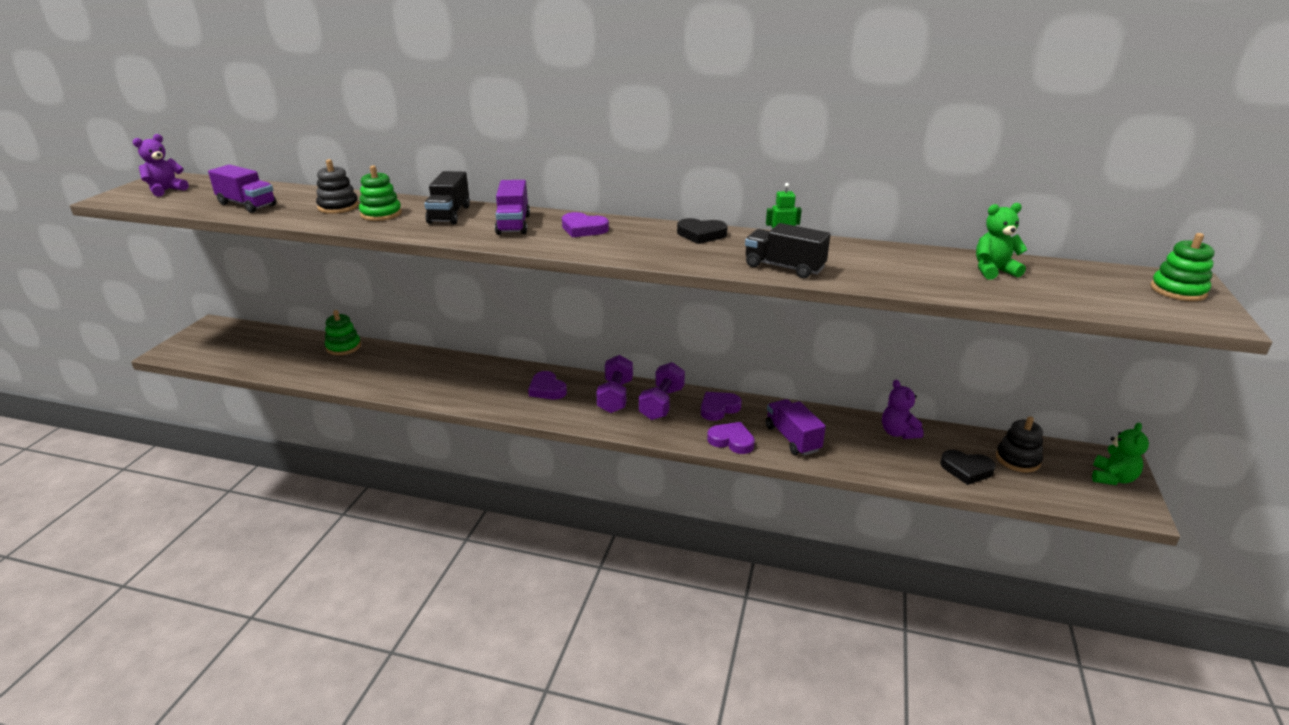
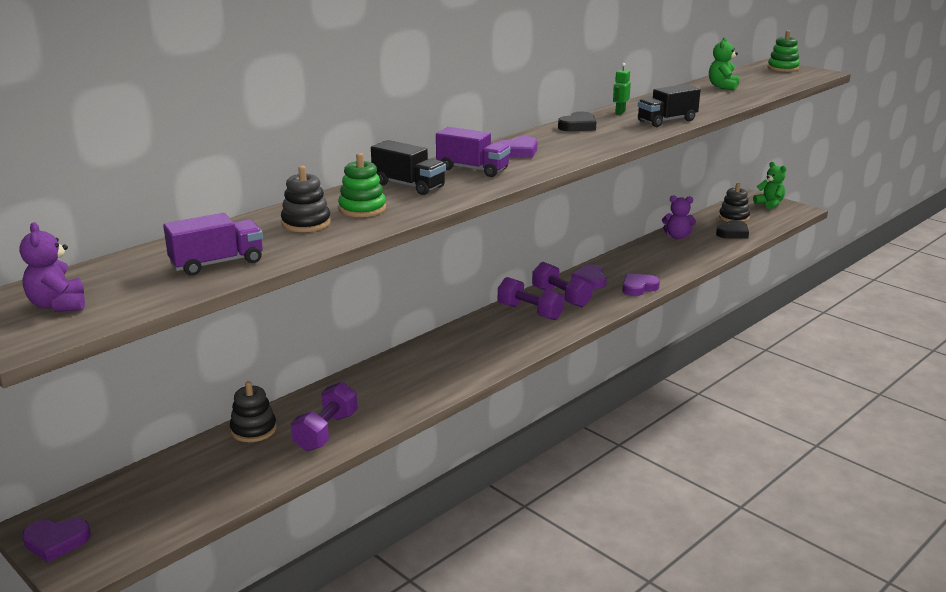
camera: 60 degrees left, 5 degrees down
green stacking toy [325,310,361,355] -> black stacking toy [230,381,277,442]
purple heart [528,371,567,399] -> purple heart moved to [22,518,91,562]
purple truck [766,399,826,456] -> none
none -> purple dumbbell [291,382,358,451]

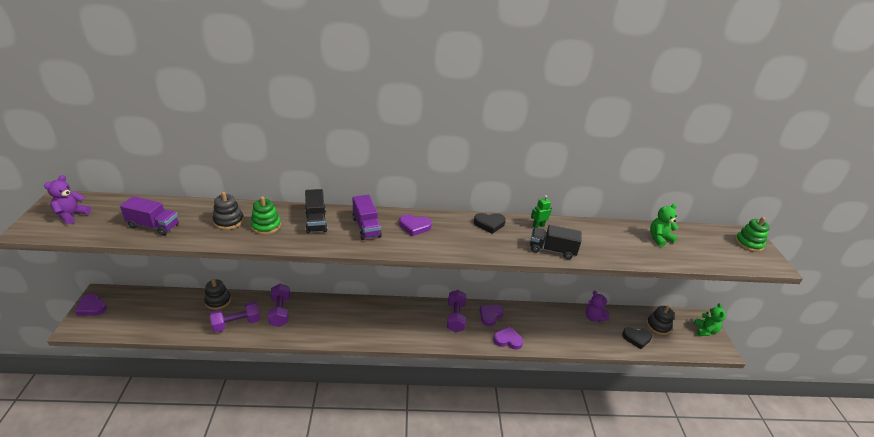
camera: 40 degrees right, 10 degrees up
purple dumbbell [498,277,564,320] -> purple dumbbell moved to [268,284,290,327]

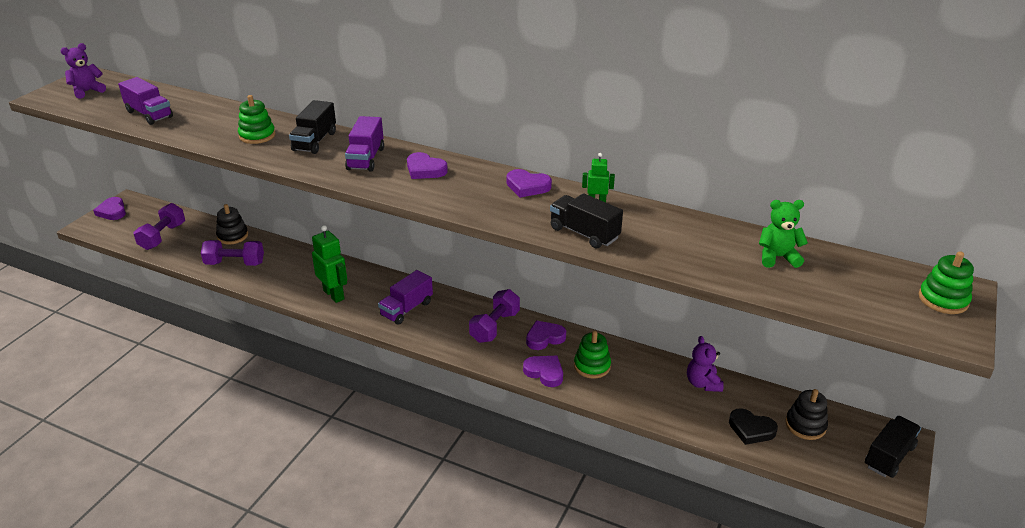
camera: 30 degrees right, 0 degrees up
black stacking toy [213,192,244,230] -> none
purple dumbbell [268,284,290,327] -> purple dumbbell moved to [134,203,185,250]
black heart [474,213,506,234] -> purple heart [507,169,552,198]
green teddy bear [694,303,726,336] -> black truck [865,416,921,478]
none -> green robot [312,225,347,303]
none -> purple truck [378,270,433,325]
none -> green stacking toy [574,331,611,379]

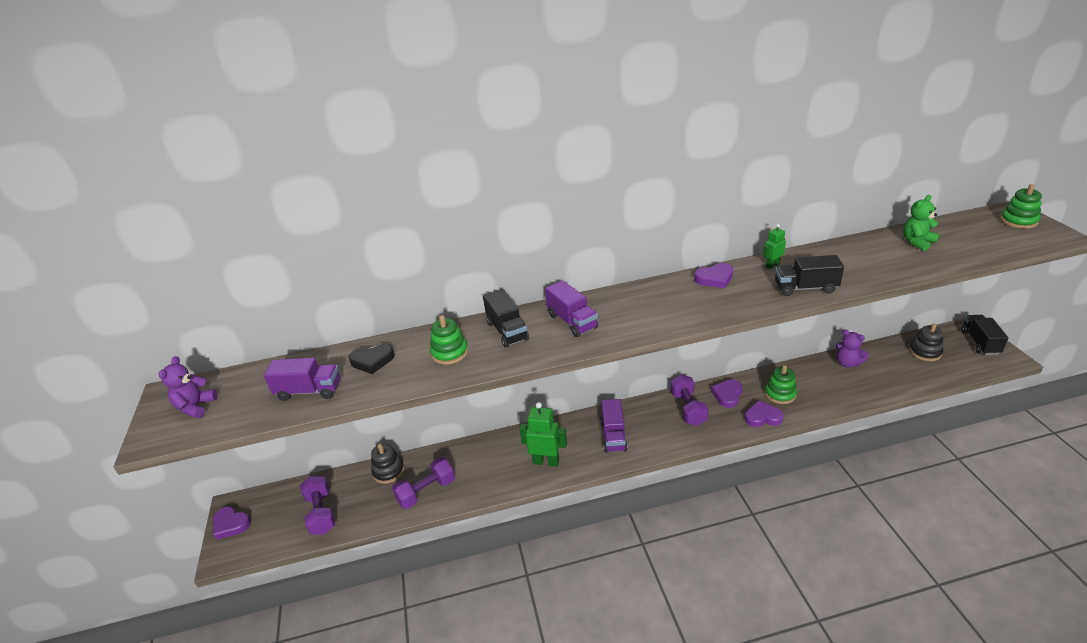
camera: 35 degrees left, 0 degrees up
purple heart [407,152,448,179] -> none
black heart [729,408,778,445] -> black heart moved to [349,343,395,374]

